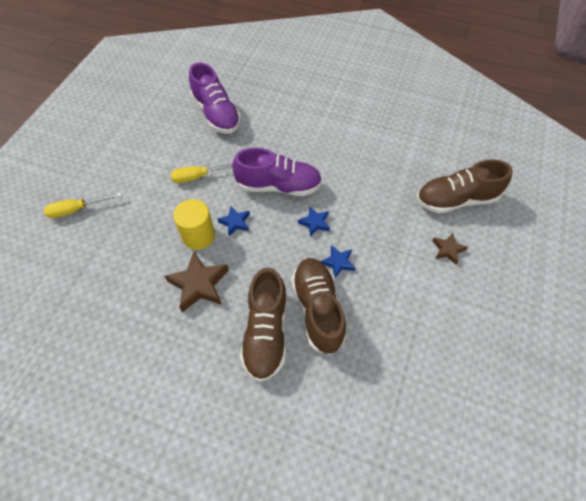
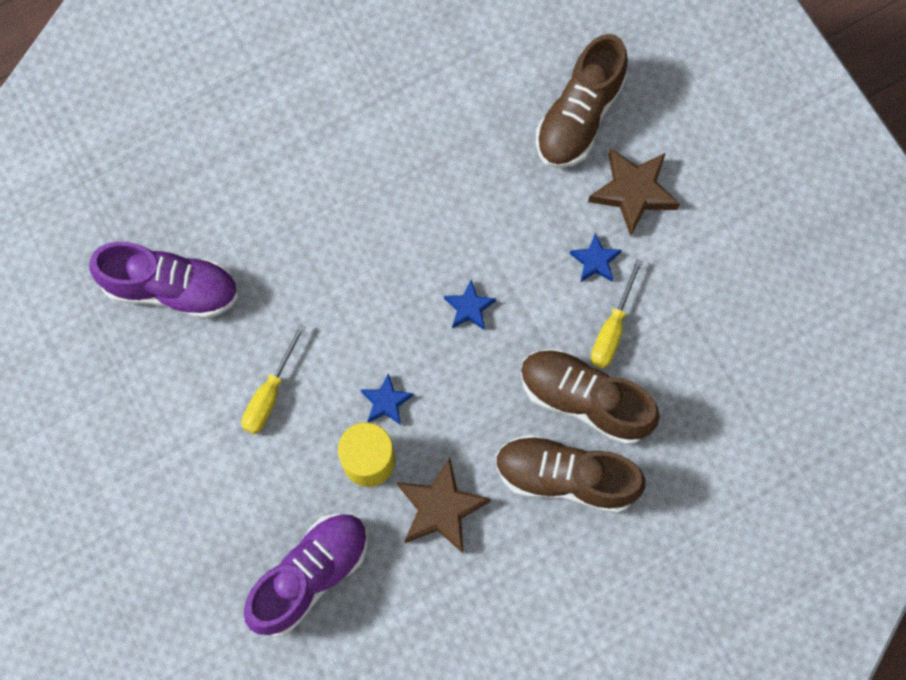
camera: 50 degrees left, 15 degrees up
yellow screwdriver [44,192,121,218] -> yellow screwdriver moved to [591,259,643,368]
purple shoe [232,148,322,196] -> purple shoe moved to [244,514,368,636]
brown shoe [240,267,287,382] -> brown shoe turned 150 degrees clockwise [495,434,646,513]
blue star [321,245,355,278] -> blue star moved to [569,233,622,282]
brown star [432,233,468,265] -> brown star [588,148,680,237], size x1.76

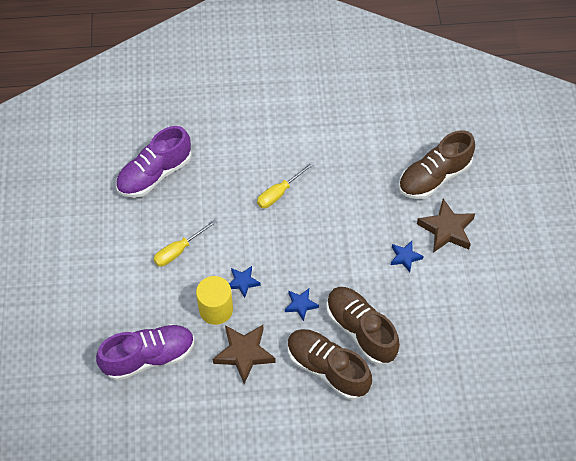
camera: 25 degrees right, 15 degrees down
purple shoe [89,242,239,319] -> purple shoe turned 105 degrees clockwise [116,126,192,198]
blue star [444,280,496,330] -> blue star moved to [285,289,319,321]
yellow screwdriver [591,259,643,368] -> yellow screwdriver moved to [257,162,315,208]

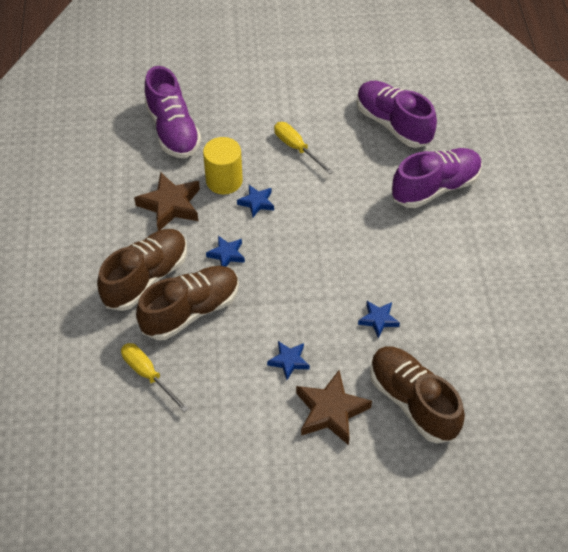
camera: 90 degrees right, 5 degrees down
yellow screwdriver [257,162,315,208] -> yellow screwdriver moved to [121,343,188,412]
none -> blue star [358,301,400,338]
none -> purple shoe [392,148,482,208]

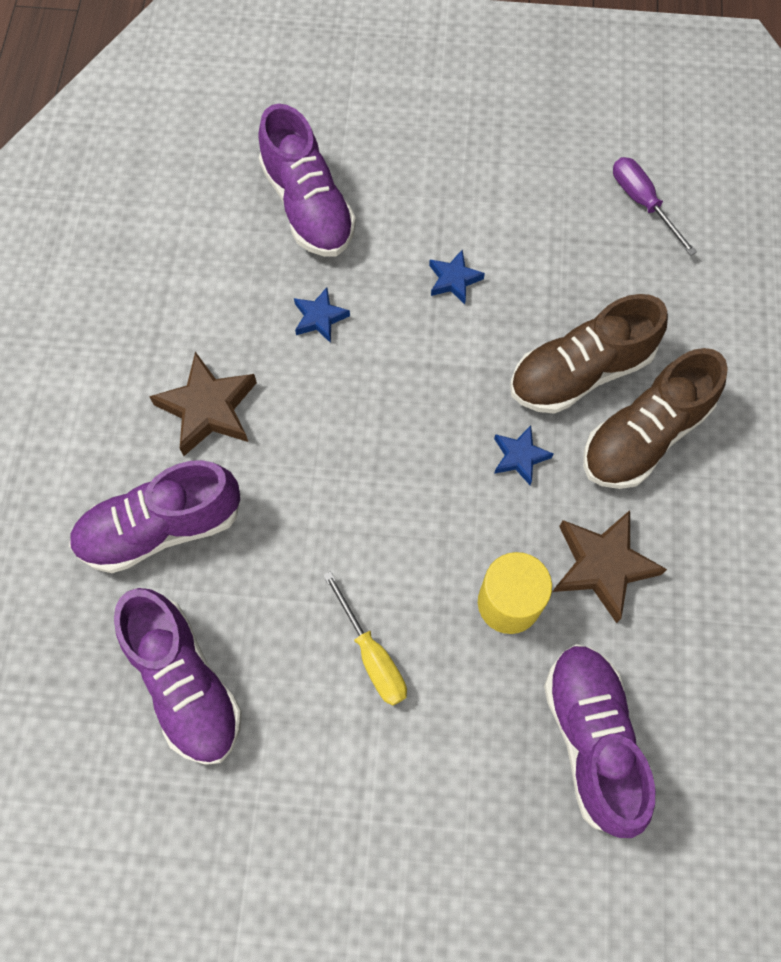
camera: 170 degrees left, 15 degrees up
yellow screwdriver [121,343,188,412] -> none
blue star [237,185,274,218] -> none
brown star [296,370,372,445] -> brown star moved to [149,352,257,456]
brown shoe [370,346,465,443] -> purple shoe [258,104,356,257]
none -> purple screwdriver [613,157,697,256]

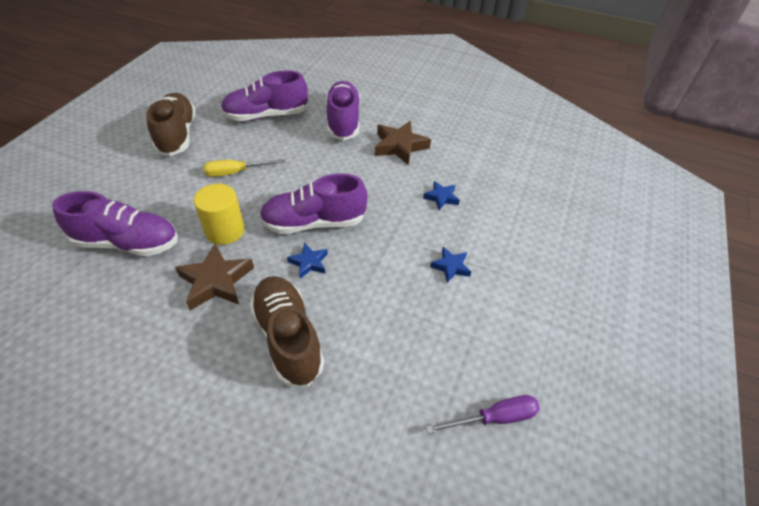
camera: 105 degrees right, 20 degrees down
purple shoe [258,104,356,257] -> purple shoe moved to [259,173,368,234]
brown shoe [510,294,668,414] -> brown shoe moved to [146,93,196,156]

